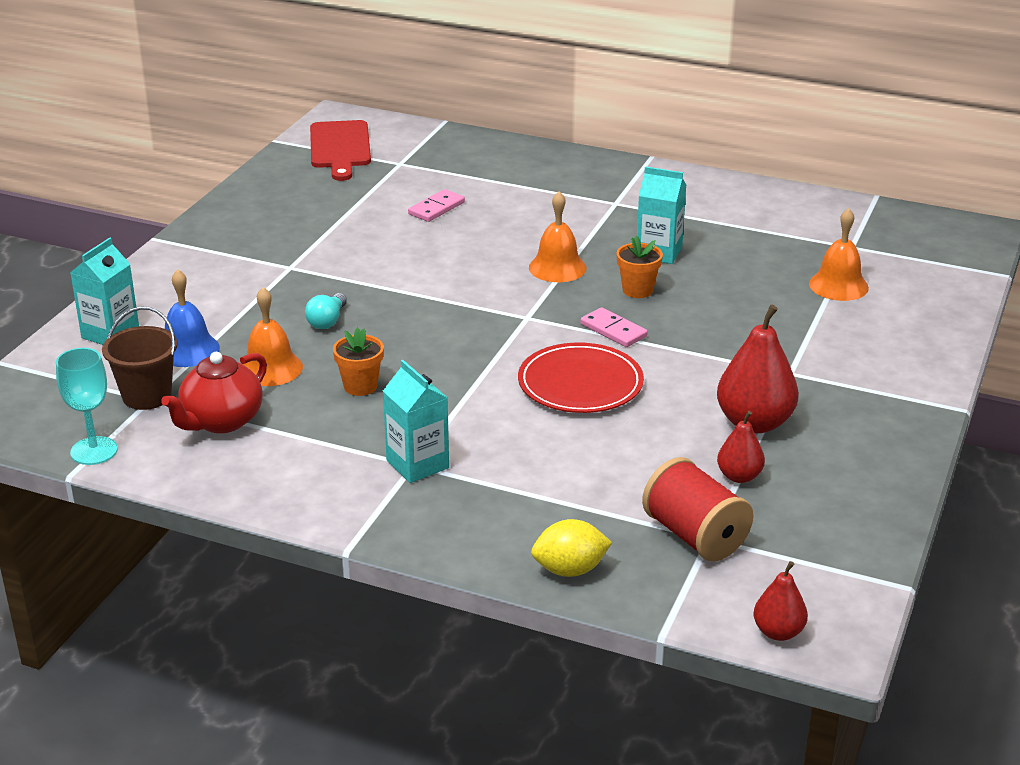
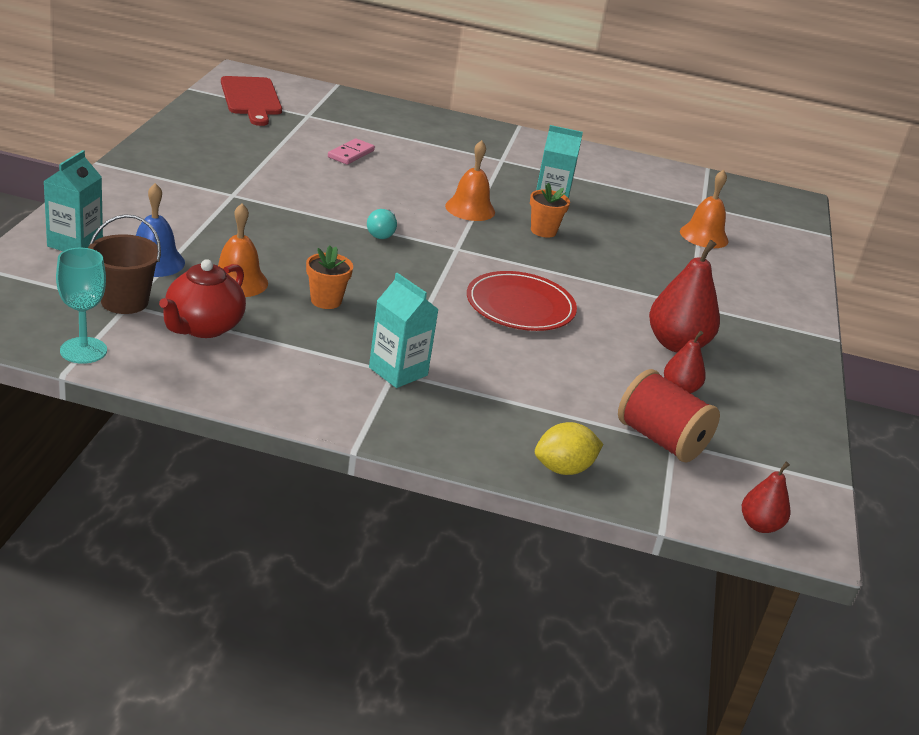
camera: 15 degrees left, 0 degrees up
turquoise light bulb [305,293,347,329] -> turquoise light bulb moved to [367,209,397,239]
pink domino [581,307,647,347] -> none

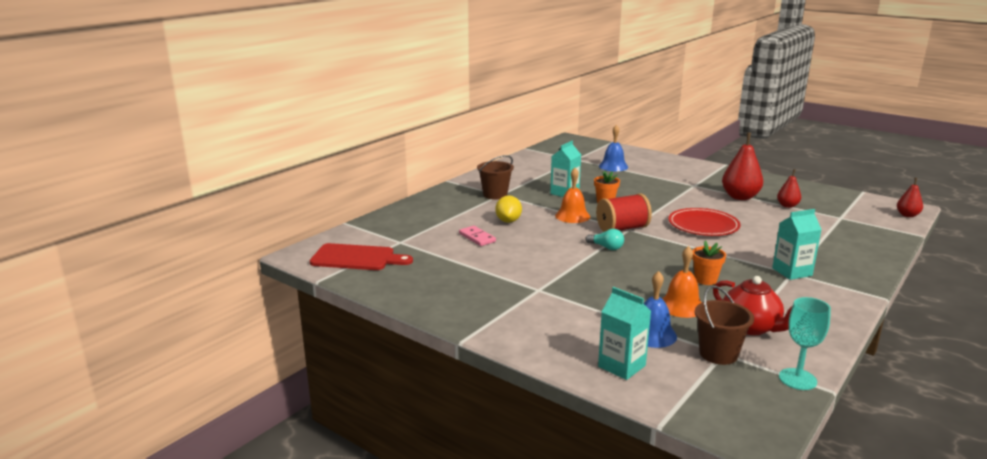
camera: 60 degrees left, 10 degrees down
yellow lemon [535,422,603,475] -> yellow lemon moved to [495,195,522,223]
red spool [618,369,720,463] -> red spool moved to [596,193,652,232]
orange bell [680,170,729,248] -> blue bell [599,125,628,171]
none -> brown bucket [477,155,514,200]

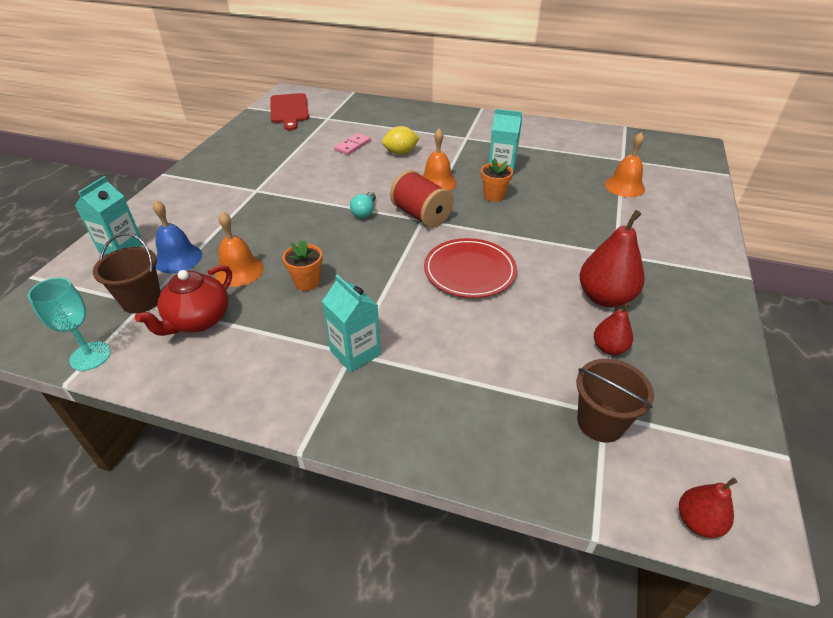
camera: 70 degrees right, 20 degrees up
brown bucket [477,155,514,200] -> brown bucket moved to [576,359,654,442]
blue bell [599,125,628,171] -> orange bell [605,132,645,197]

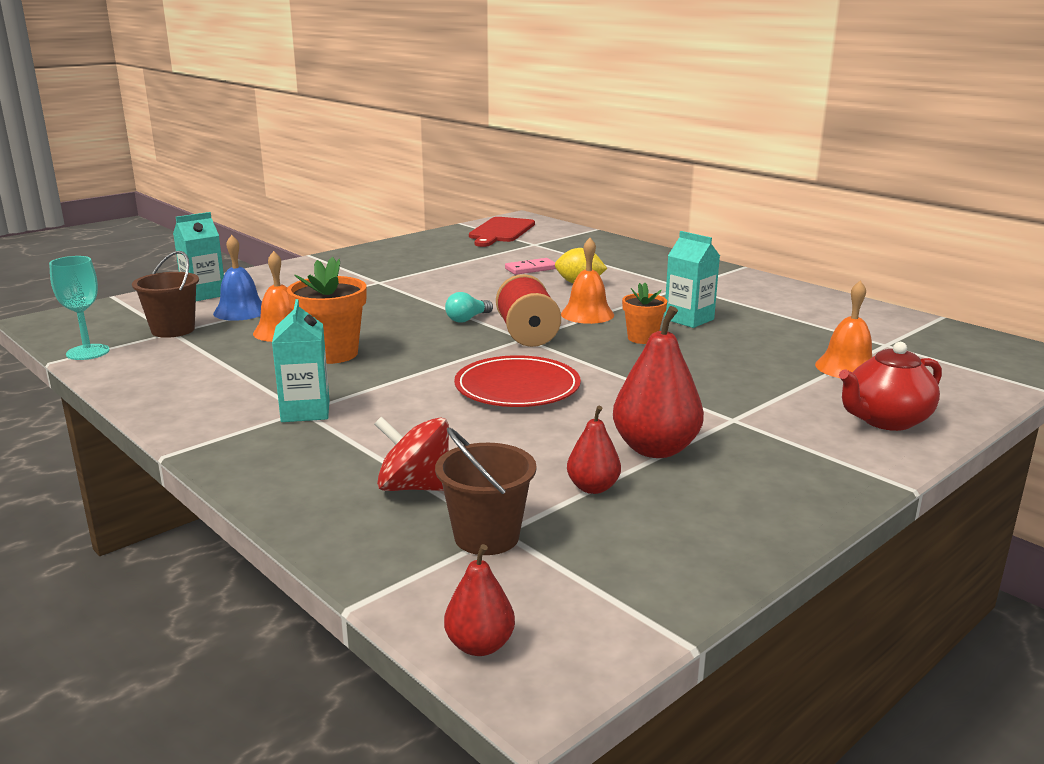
camera: 30 degrees right, 20 degrees down
red teapot [135,265,232,336] -> red teapot moved to [839,342,942,431]
orange flower pot [283,240,323,291] -> orange flower pot [287,257,367,364], size x1.65
none -> red spinning top [374,416,449,491]

